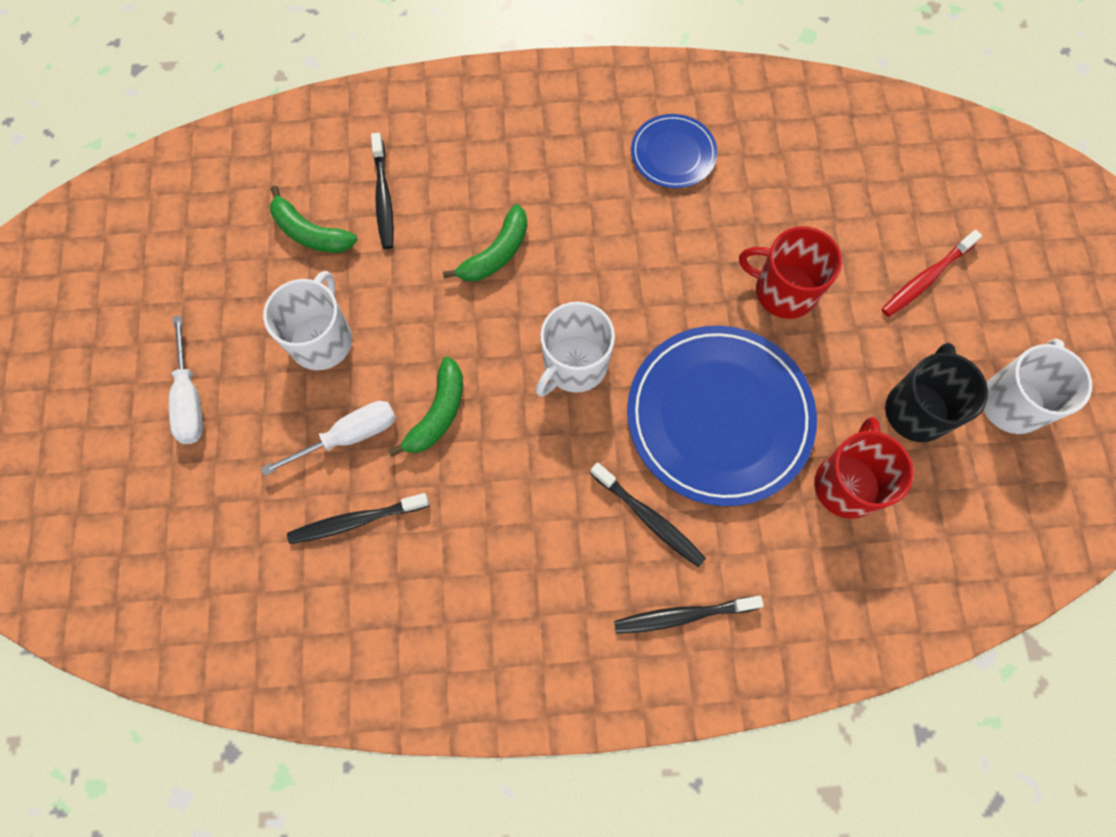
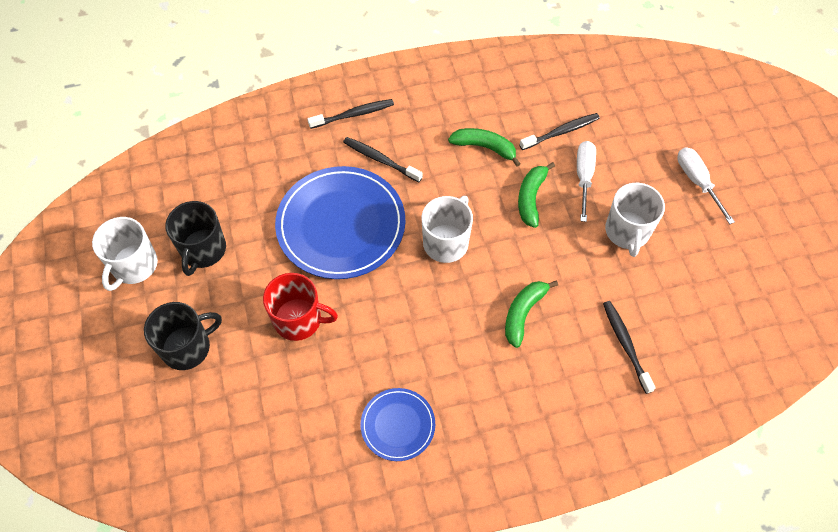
camera: 170 degrees right, 10 degrees down
white screwdriver [261,401,396,476] -> white screwdriver turned 135 degrees clockwise [577,141,596,222]
green banana [270,186,357,253] -> green banana moved to [448,128,521,167]
red mug [814,417,914,519] -> none
red toothbrush [882,230,982,317] -> black mug [144,302,222,370]

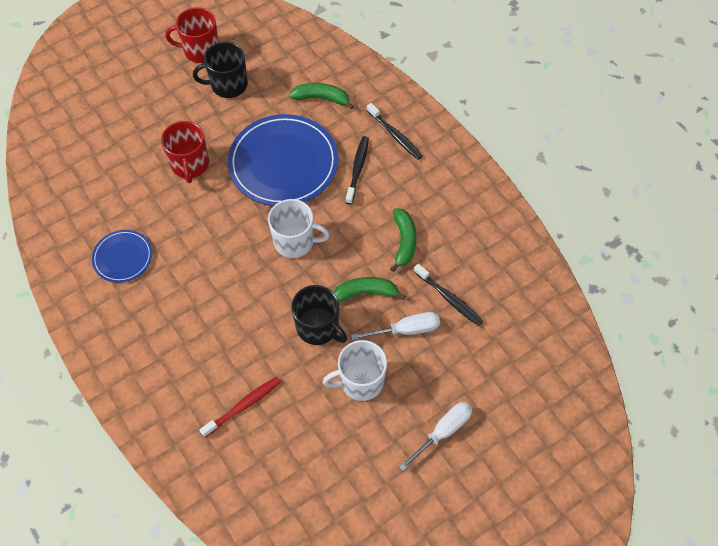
camera: 70 degrees right, 0 degrees up
white mug [92,217,158,291] -> red mug [165,7,219,63]
black mug [144,302,222,370] -> black mug moved to [291,285,347,345]
green banana [505,281,558,348] -> green banana moved to [289,83,354,110]
black toothbrush [603,301,656,394] -> red toothbrush [199,377,281,437]

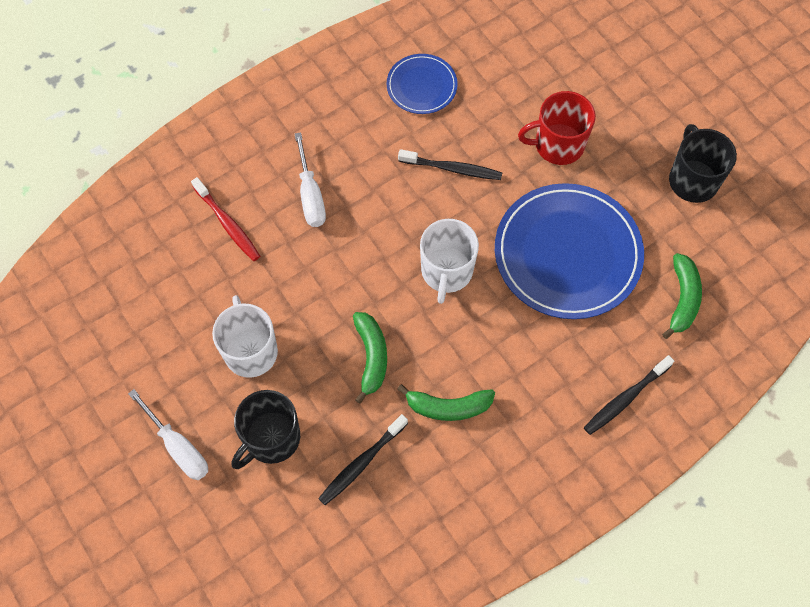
camera: 90 degrees right, 5 degrees up
red mug [165,7,219,63] -> none
black mug [291,285,347,345] -> black mug moved to [232,390,300,469]
black toothbrush [345,136,369,204] -> black toothbrush moved to [398,149,502,180]
white screwdriver [351,312,440,340] -> white screwdriver moved to [295,132,326,227]

